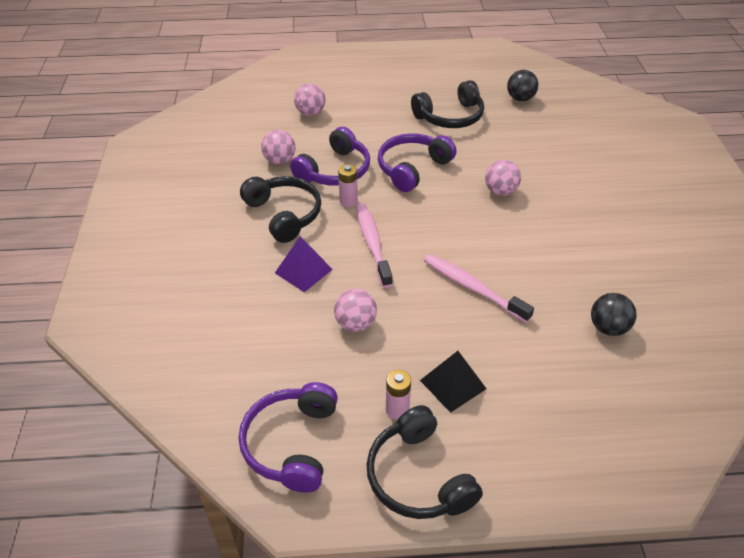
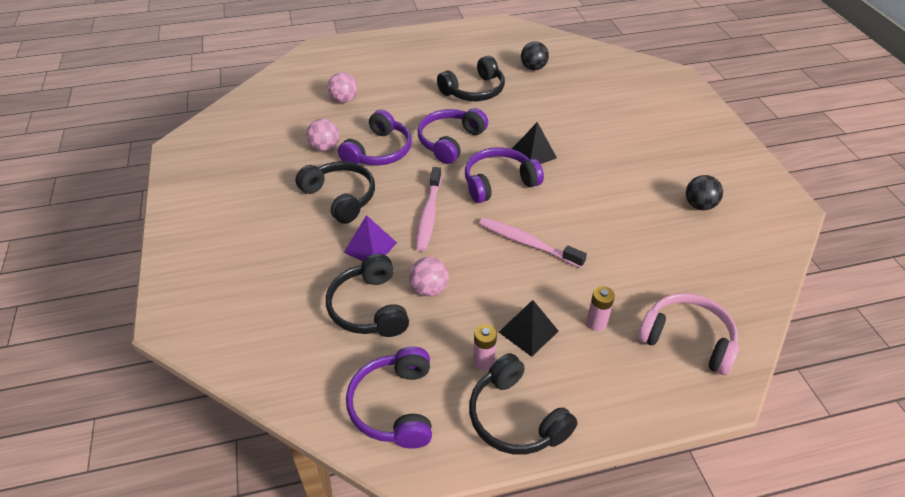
camera: 10 degrees left, 0 degrees up
pink battery [338,164,358,207] -> pink battery moved to [587,286,615,331]
pink toothbrush [356,203,393,288] -> pink toothbrush turned 150 degrees counterclockwise [416,167,441,251]
pink ball [485,160,521,196] -> black pyramid [512,122,557,164]
black ball [591,293,637,336] -> black ball moved to [686,175,723,210]
none -> black headphones [326,254,409,337]
none -> purple headphones [465,147,544,203]
none -> pink headphones [638,293,739,375]

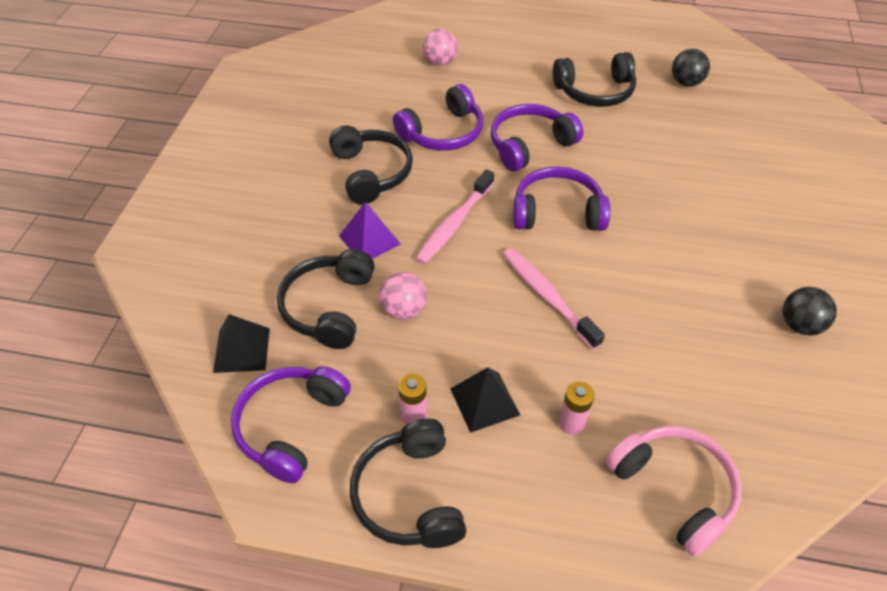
camera: 25 degrees right, 5 degrees up
pink ball [306,119,339,151] -> none
black pyramid [512,122,557,164] -> black pyramid moved to [213,314,270,373]

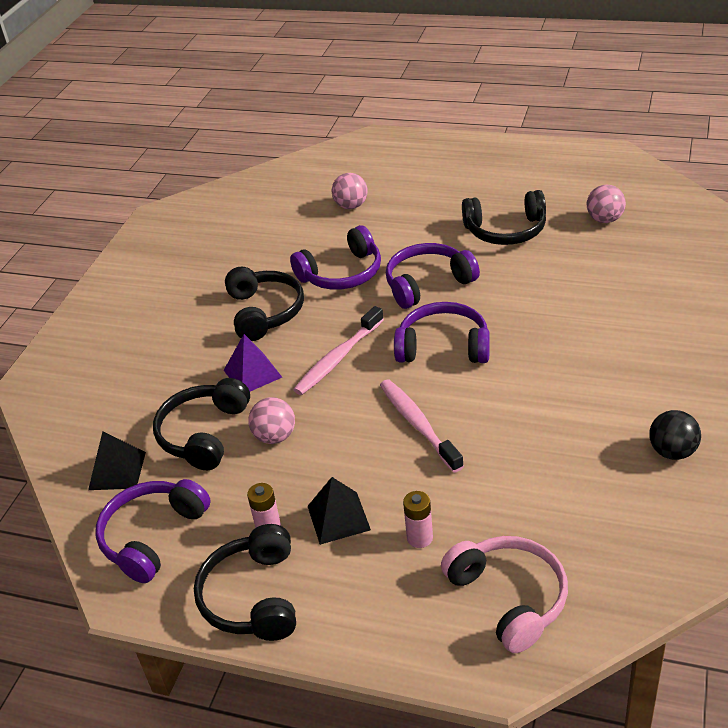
camera: 10 degrees right, 10 degrees down
black ball [672,49,710,87] -> pink ball [587,185,626,223]

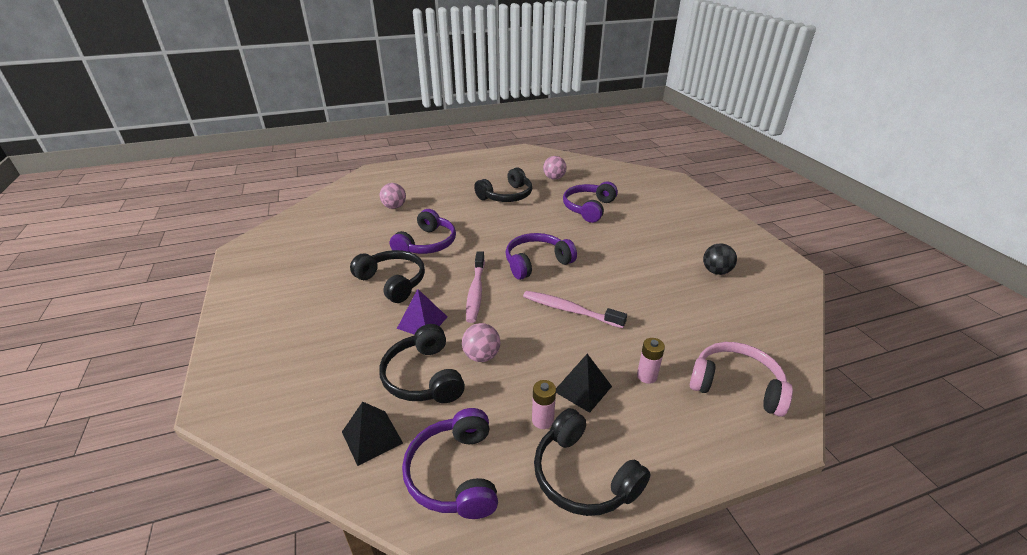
camera: 40 degrees left, 5 degrees down
purple headphones [386,243,480,309] -> purple headphones moved to [563,182,618,223]

